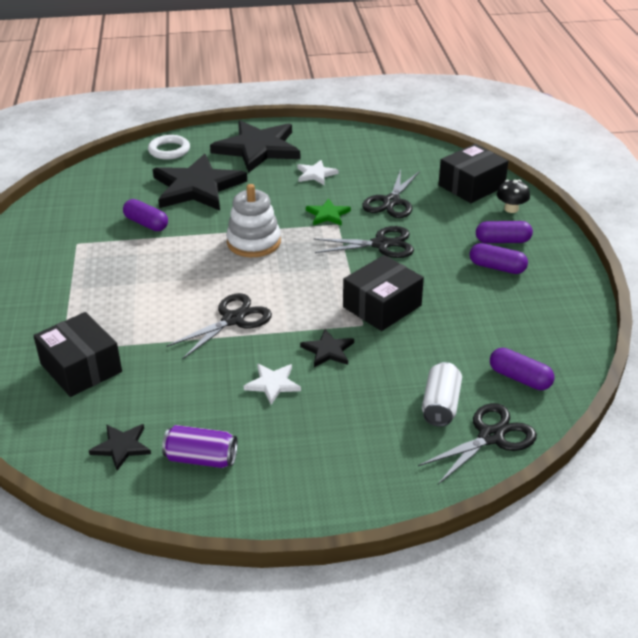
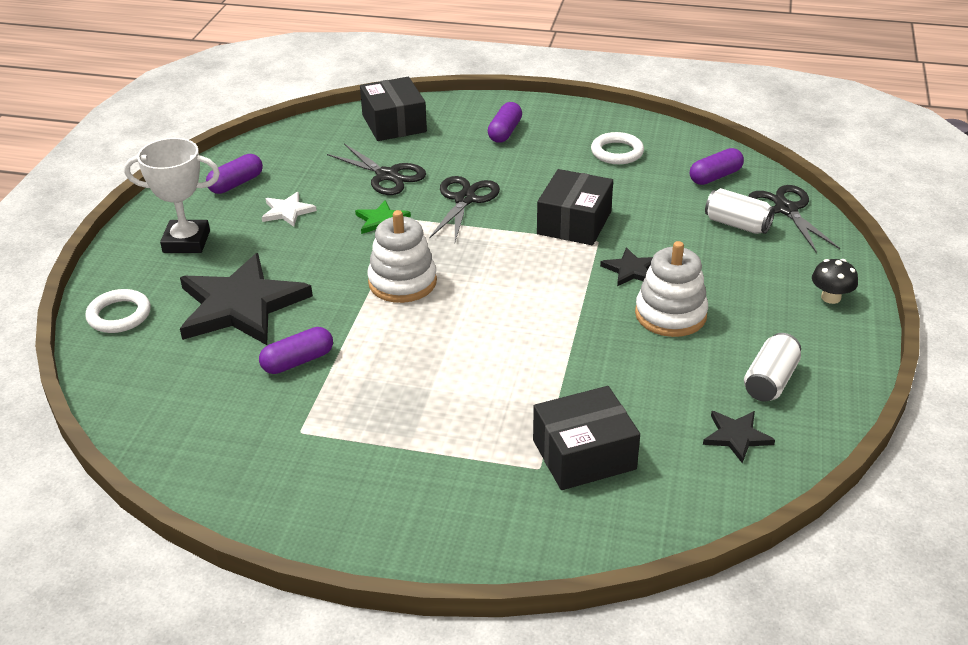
camera: 70 degrees left, 0 degrees up
purple can [162,425,238,468] -> white can [744,333,801,401]
black scissors [166,293,272,360] -> none
black star [210,121,300,173] -> white trophy [124,138,220,253]
white star [244,364,301,405] -> white stacking toy [635,241,708,337]
black box [343,255,424,331] -> black box turned 45 degrees clockwise [537,169,613,245]
purple capsule [469,243,528,274] -> purple capsule moved to [206,154,263,194]
black mushroom [497,180,530,213] -> black mushroom moved to [812,259,858,304]
none -> white ring [591,132,644,164]

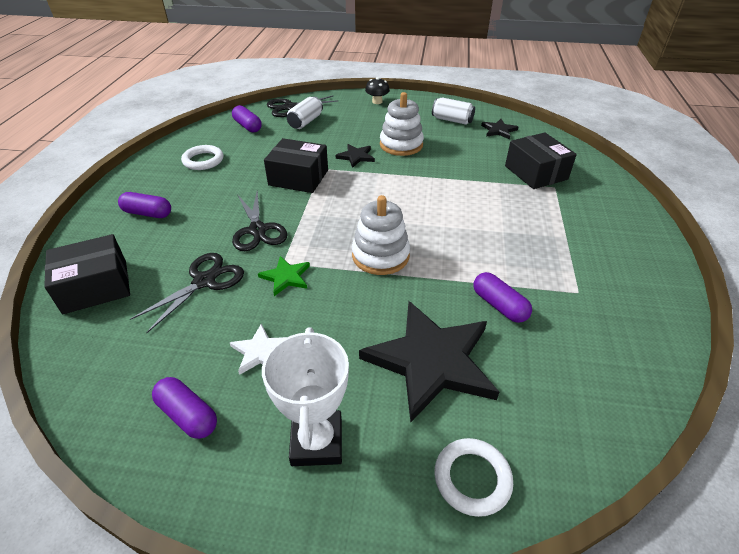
camera: 95 degrees left, 5 degrees up
black scissors [429,176,500,241] -> black scissors turned 120 degrees counterclockwise [232,191,288,251]

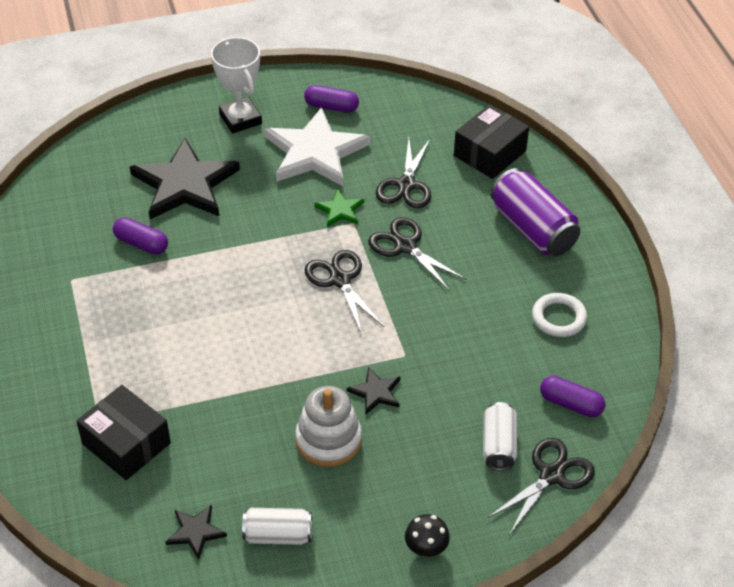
camera: 155 degrees right, 5 degrees up
purple capsule [118,192,171,218] -> purple can [490,168,580,256]
white star [230,324,287,375] -> white star [264,107,370,186], size x2.22
black box [264,138,328,193] -> none
white stacking toy [352,195,410,275] -> none
white ring [434,438,513,517] -> none
none -> black scissors [304,250,384,334]

